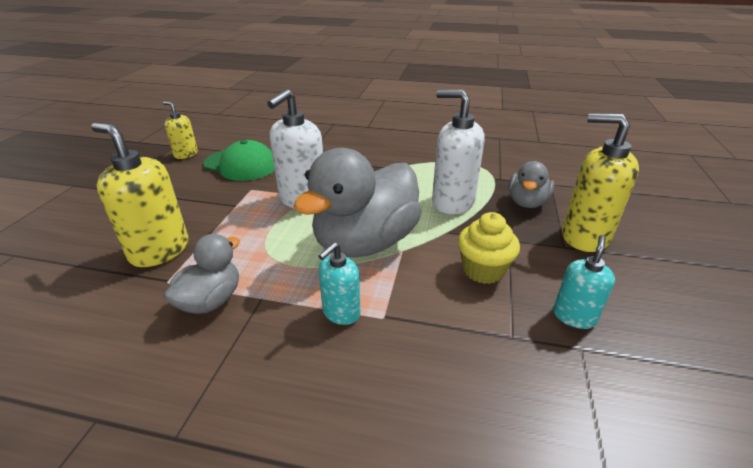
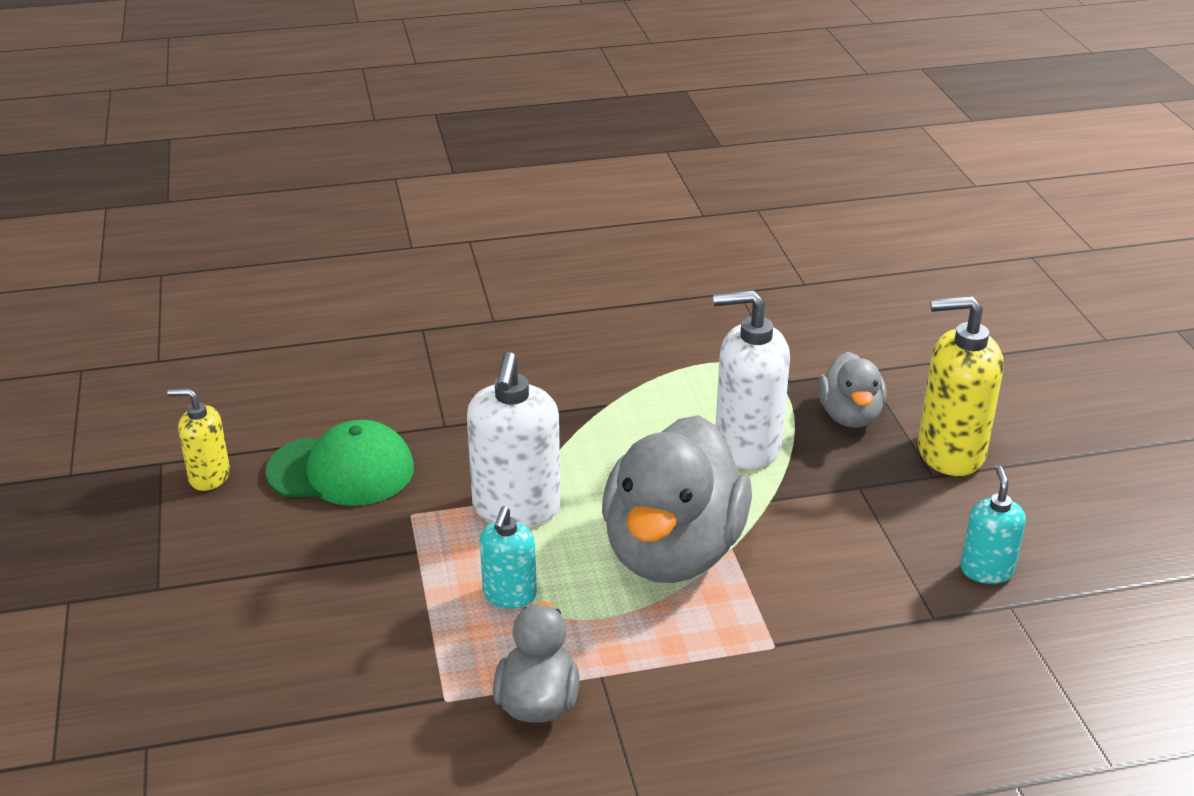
camera: 25 degrees left, 0 degrees up
yellow soap dispenser [91,123,188,267] -> none
turquoise soap dispenser [318,242,360,325] -> turquoise soap dispenser moved to [480,506,537,608]
yellow cupcake [458,212,520,284] -> none

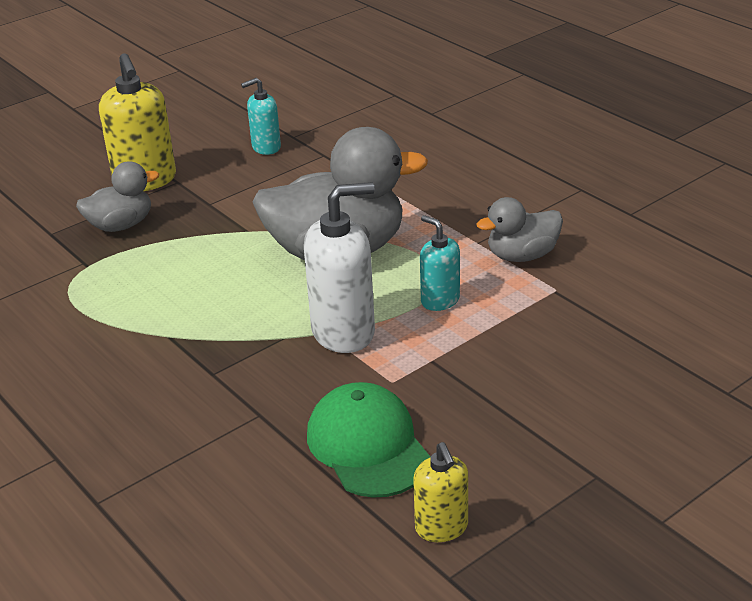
camera: 115 degrees left, 0 degrees up
turquoise soap dispenser [480,506,537,608] -> turquoise soap dispenser turned 120 degrees counterclockwise [420,215,460,311]
white soap dispenser [713,290,790,470] -> none

